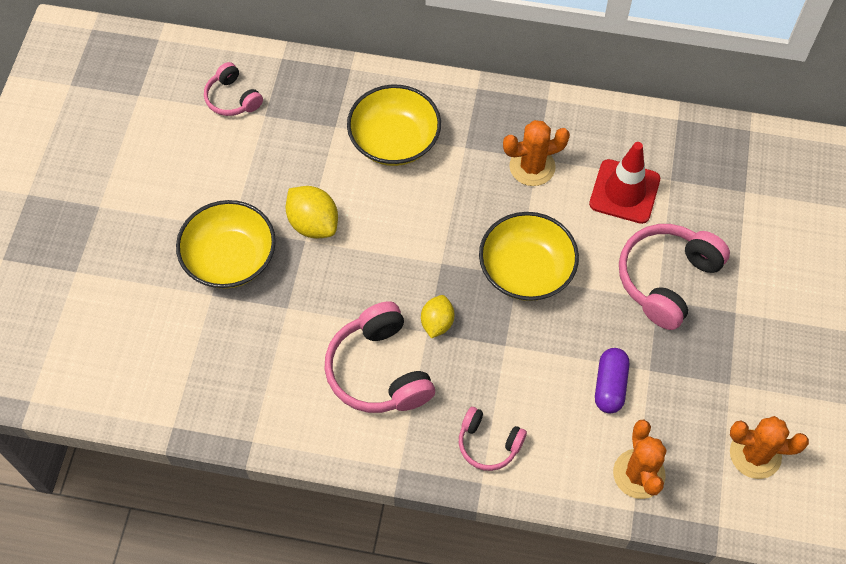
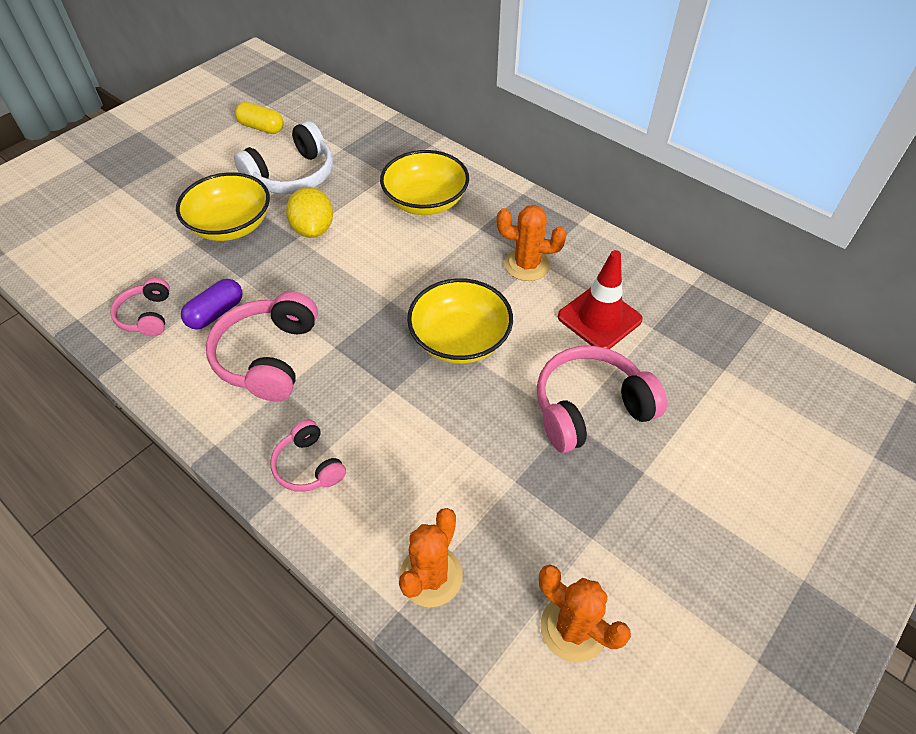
camera: 30 degrees right, 10 degrees down
pink headphones [204,62,263,116] -> pink headphones moved to [111,278,170,336]
yellow lemon [421,295,454,338] -> none
purple capsule [595,348,629,413] -> purple capsule moved to [181,279,243,330]
none -> white headphones [234,121,333,194]
none -> yellow capsule [235,102,284,134]

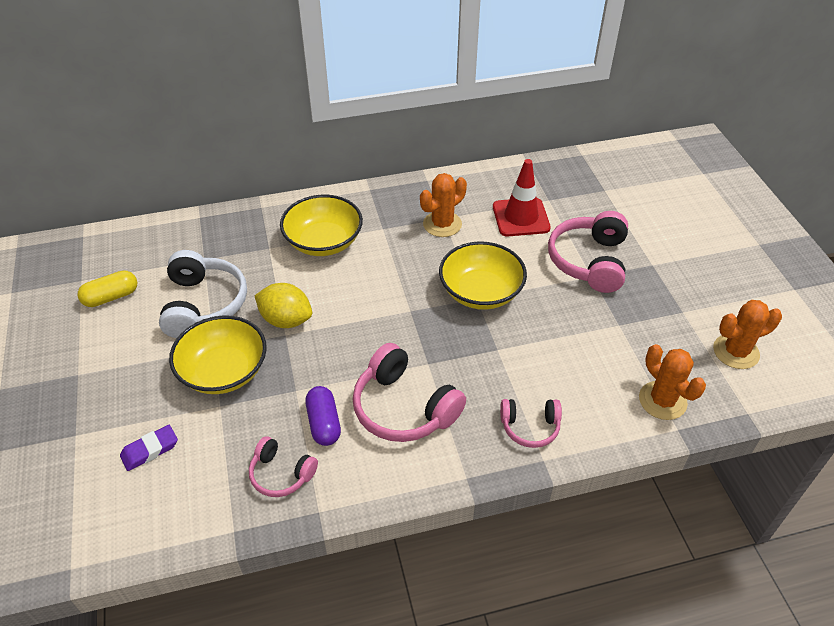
camera: 55 degrees left, 5 degrees down
none -> purple eraser [120,425,178,471]

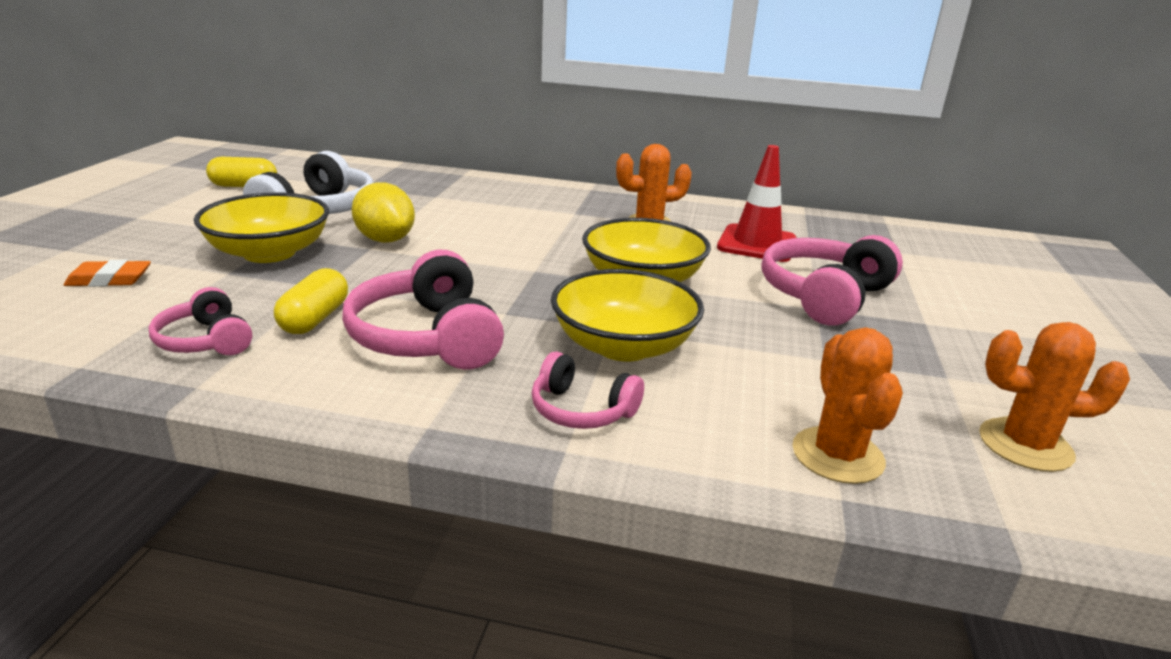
camera: 25 degrees right, 20 degrees down
purple eraser [120,425,178,471] -> orange eraser [64,260,151,287]
yellow bowl [280,195,363,256] -> yellow bowl moved to [551,269,704,362]
purple capsule [305,386,341,446] -> yellow capsule [274,268,348,334]

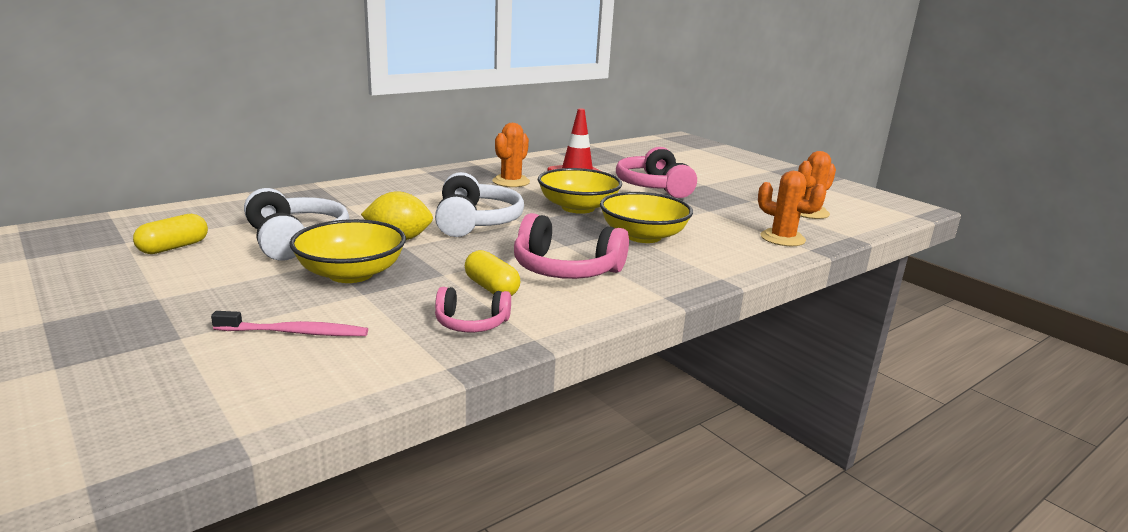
camera: 50 degrees left, 5 degrees down
orange eraser [64,260,151,287] -> pink toothbrush [211,311,368,336]
pink headphones [531,352,644,429] -> none
none -> white headphones [435,172,524,237]

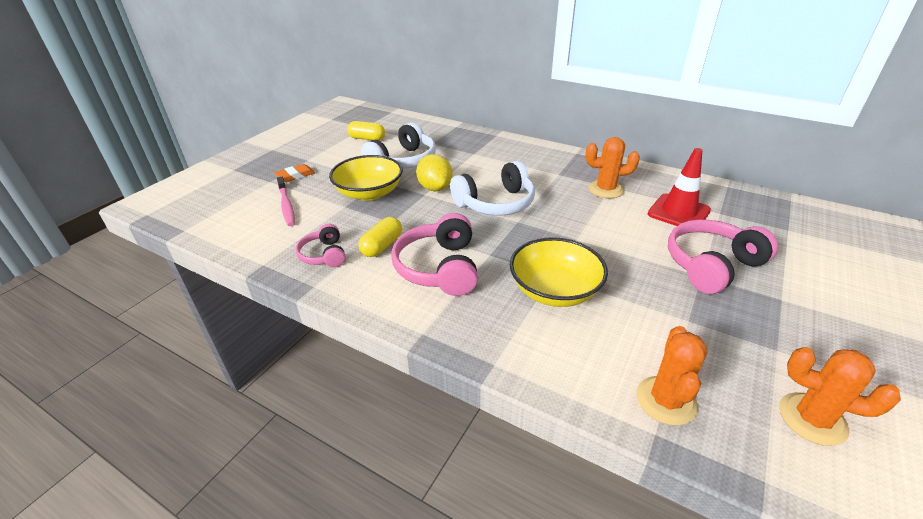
camera: 70 degrees right, 15 degrees up
yellow bowl [538,168,622,214] -> none
none -> orange eraser [274,164,315,182]

